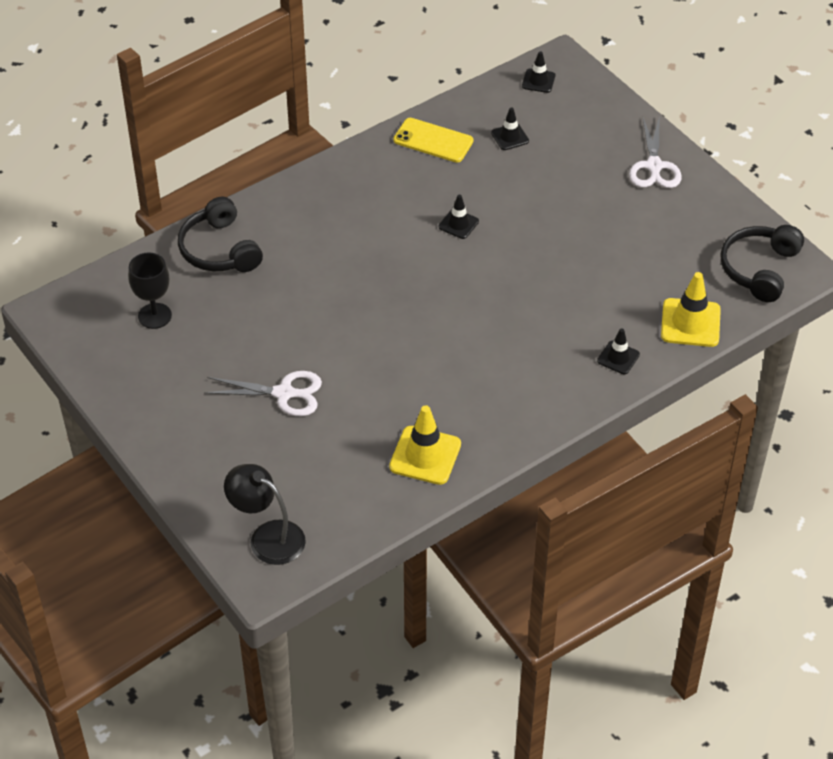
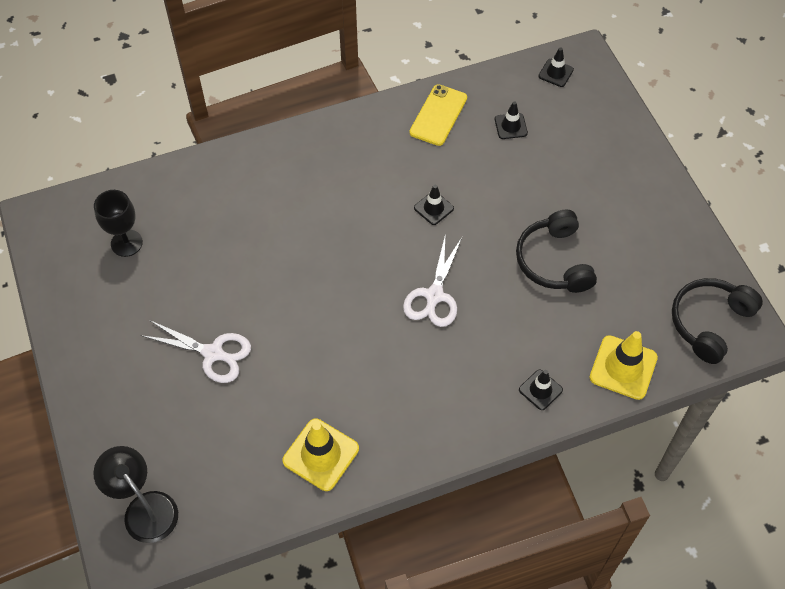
camera: 15 degrees right, 10 degrees up
black headphones [178,197,263,272] -> black headphones moved to [516,210,597,293]
yellow phone [393,118,473,162] -> yellow phone turned 75 degrees clockwise [410,84,467,146]
white scissors [629,115,682,188] -> white scissors moved to [403,233,462,327]

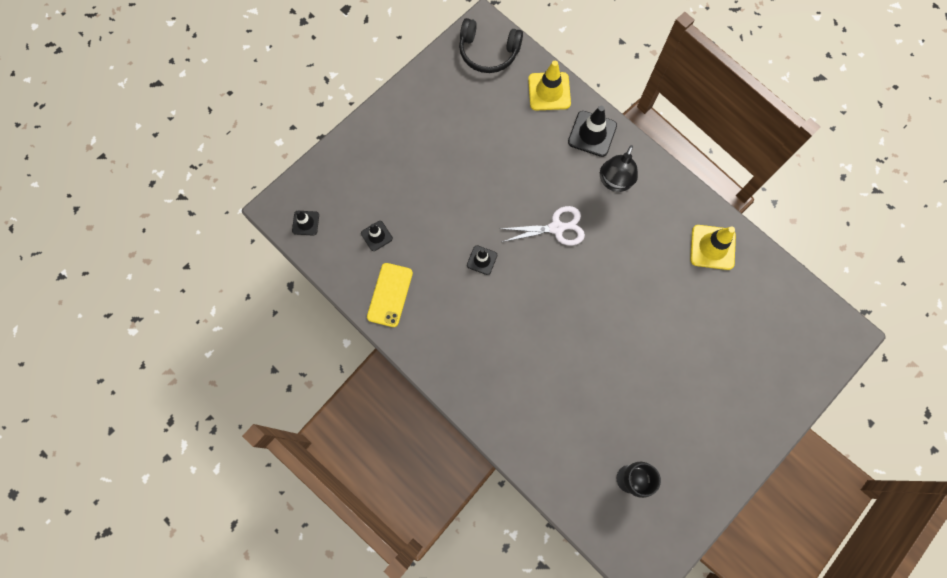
camera: 115 degrees left, 15 degrees up
black lamp [93,446,178,543] -> black lamp moved to [600,145,638,192]
white scissors [141,320,251,383] -> none
yellow phone [410,84,467,146] -> yellow phone turned 75 degrees counterclockwise [367,263,413,327]
black headphones [516,210,597,293] -> none
black traffic cone [519,370,563,410] -> black traffic cone [568,106,617,157], size x1.71

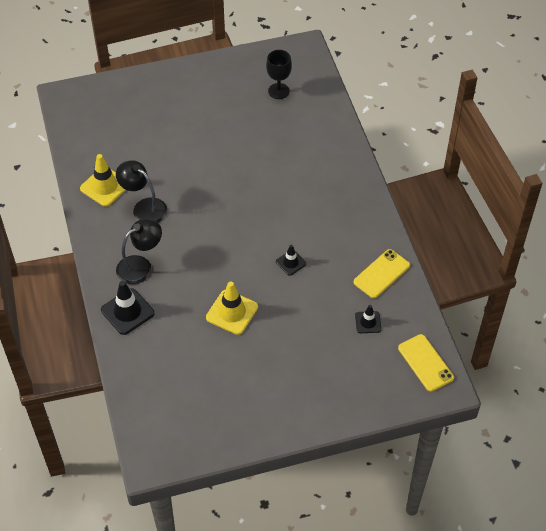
camera: 150 degrees left, 20 degrees down
black traffic cone [292,210,319,235] -> yellow phone [398,334,454,392]
black headphones [459,18,523,73] -> none
white scissors [500,206,585,245] -> none
yellow traffic cone [528,61,571,110] -> yellow traffic cone moved to [206,281,258,335]
none -> black lamp [116,160,167,223]

